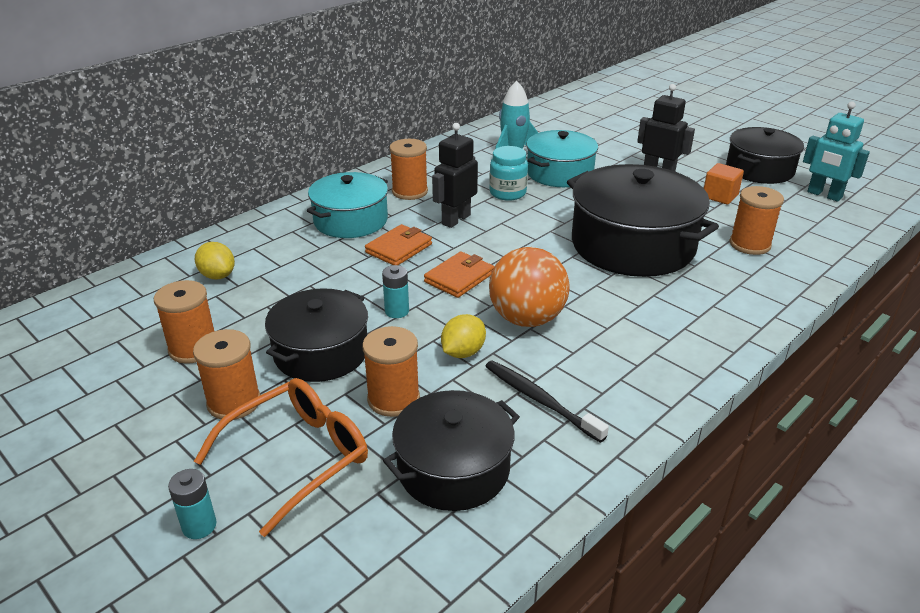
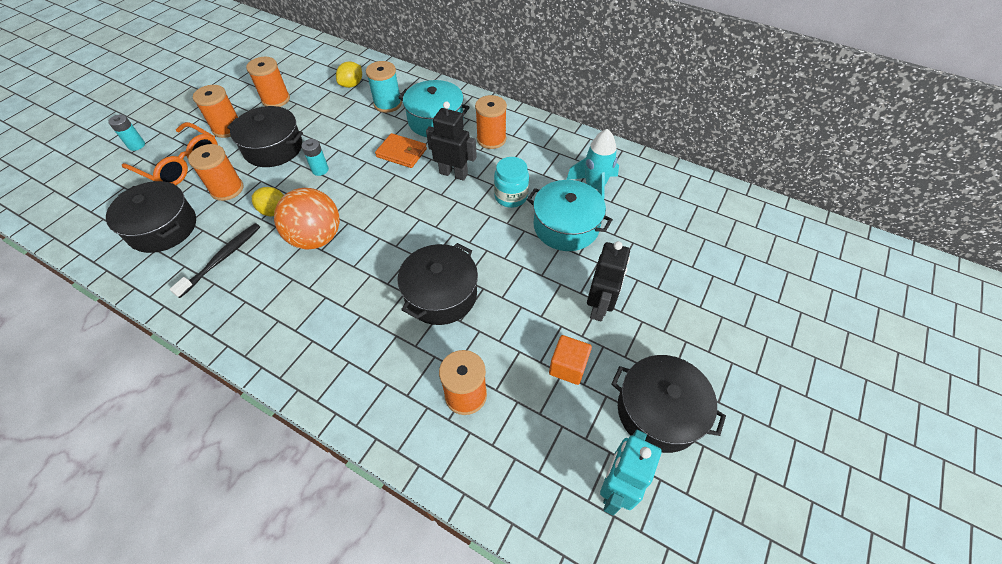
camera: 75 degrees right, 20 degrees up
orange wallet [424,251,494,298] -> none
black pot [567,164,719,277] -> black pot [398,243,478,325], size x0.63
none -> turquoise spool [366,61,402,113]

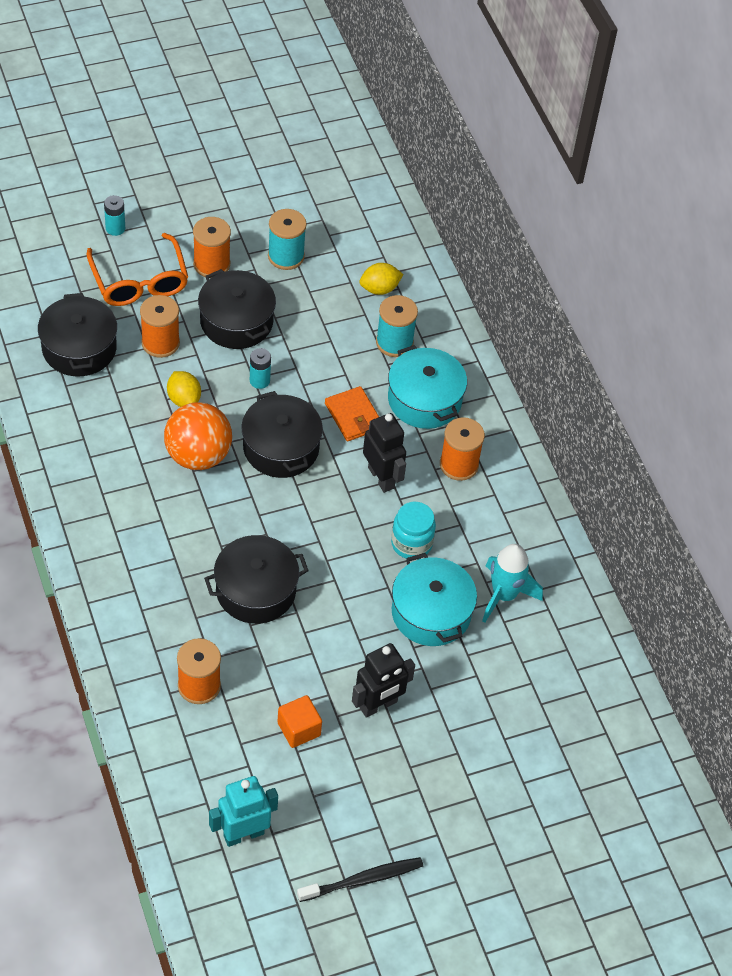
camera: 35 degrees right, 0 degrees up
black toothbrush [169,223,260,298] -> black toothbrush moved to [297,857,423,902]
orange spool [246,57,290,107] -> turquoise spool [268,209,307,270]
black pot [611,355,726,453] -> black pot moved to [241,391,323,478]

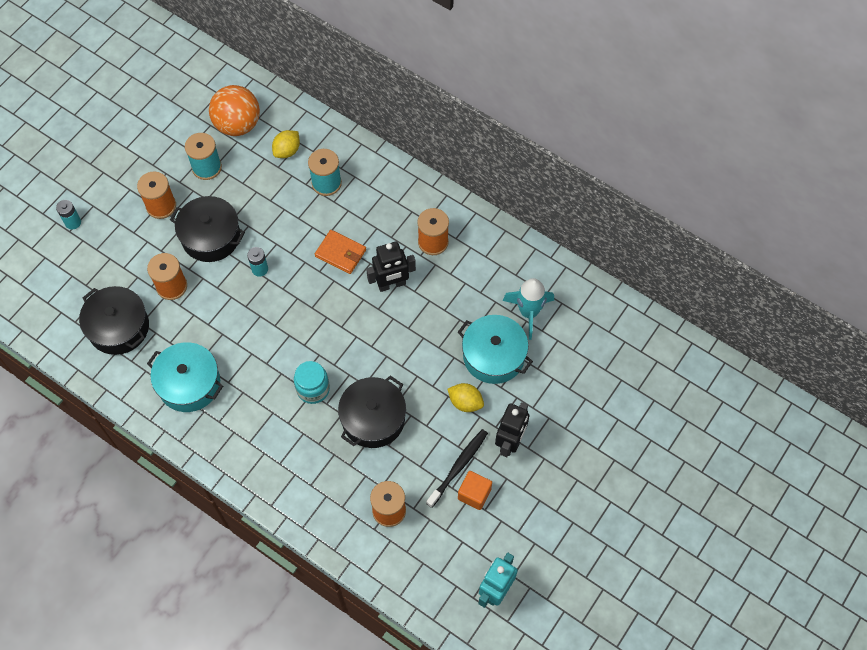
camera: 30 degrees left, 10 degrees up
orange glasses [87,233,188,306] -> none
orange ball [164,402,232,470] -> orange ball moved to [209,85,260,136]
yellow lemon [167,371,201,407] -> yellow lemon moved to [447,383,484,412]
black pot [241,391,323,478] -> none
black toothbrush [297,857,423,902] -> black toothbrush moved to [426,429,488,508]
black robot [363,413,406,493] -> black robot turned 135 degrees clockwise [366,242,416,292]
turquoise pot [388,345,467,429] -> turquoise pot moved to [147,342,223,412]
turquoise jar [391,502,436,559] -> turquoise jar moved to [294,361,330,404]

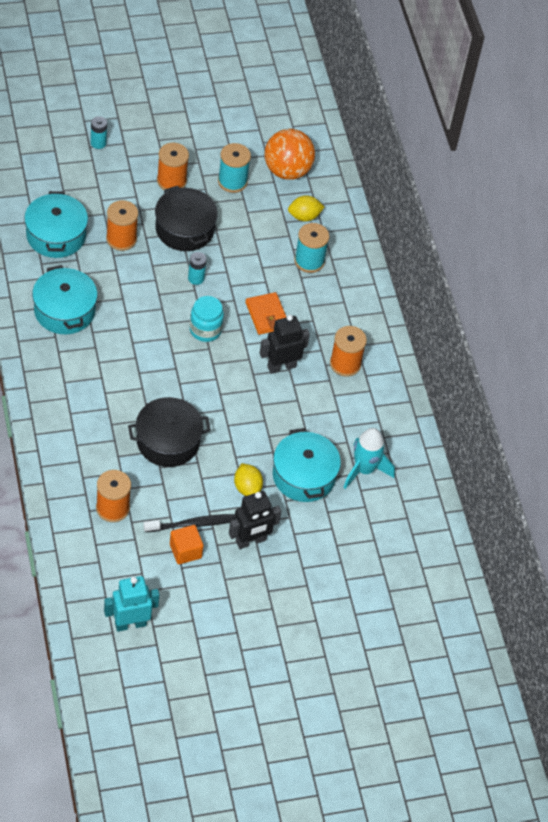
camera: 35 degrees right, 10 degrees down
black pot [79,286,149,355] -> turquoise pot [24,191,88,258]
turquoise jar [294,361,330,404] -> turquoise jar moved to [190,296,224,342]
black robot [366,242,416,292] -> black robot turned 135 degrees clockwise [260,315,310,374]

